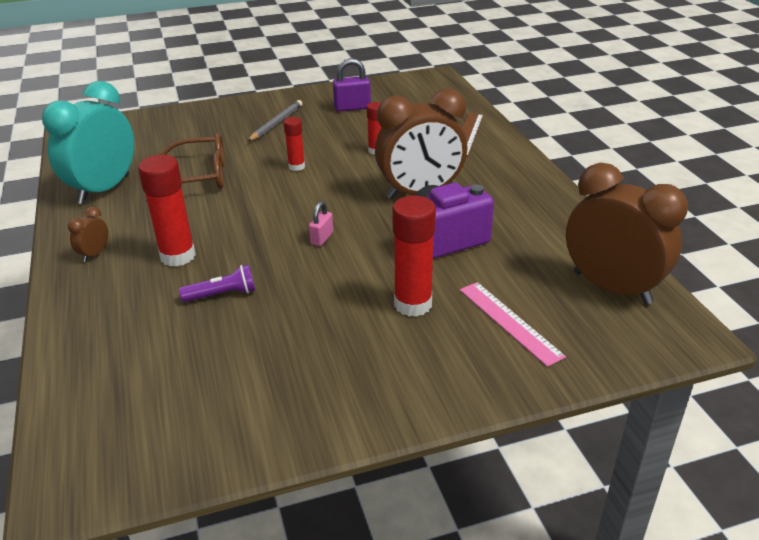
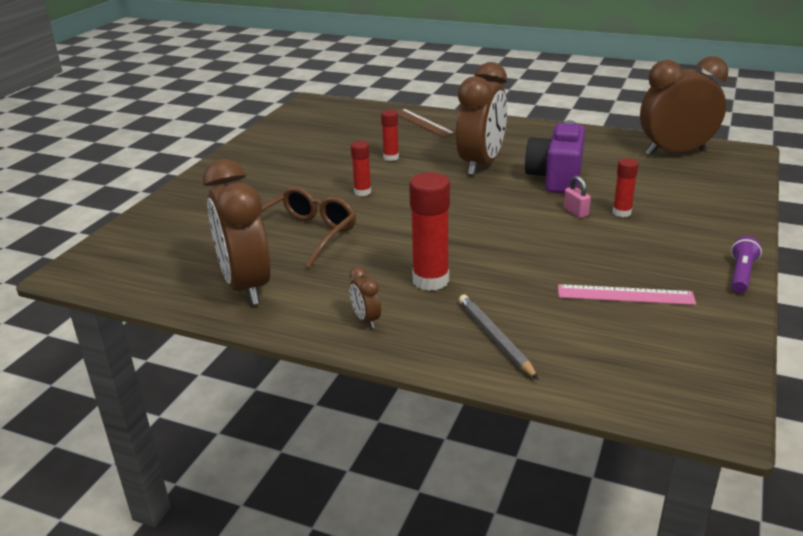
camera: 50 degrees left, 5 degrees down
turquoise clock [42,81,134,204] -> brown clock [203,159,271,305]
purple flashlight [179,264,255,302] -> purple flashlight moved to [731,236,762,293]
grey pencil [247,100,303,142] -> grey pencil moved to [459,295,538,379]
pink padlock [309,201,333,246] -> pink padlock moved to [564,176,591,218]
purple padlock [333,58,371,112] -> none
red glue stick [392,196,436,317] -> red glue stick [612,158,639,217], size x0.57
pink ruler [460,282,566,367] -> pink ruler moved to [558,284,696,305]

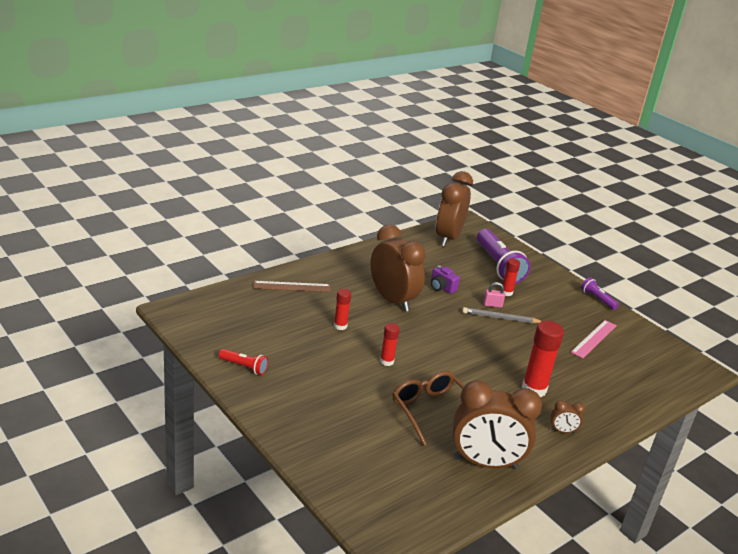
camera: 65 degrees left, 0 degrees up
grey pencil [459,295,538,379] -> grey pencil moved to [462,307,542,323]
purple camera [525,120,585,193] -> purple camera [431,265,460,294], size x0.53
none -> red flashlight [219,349,268,375]
none -> purple flashlight [477,229,531,284]

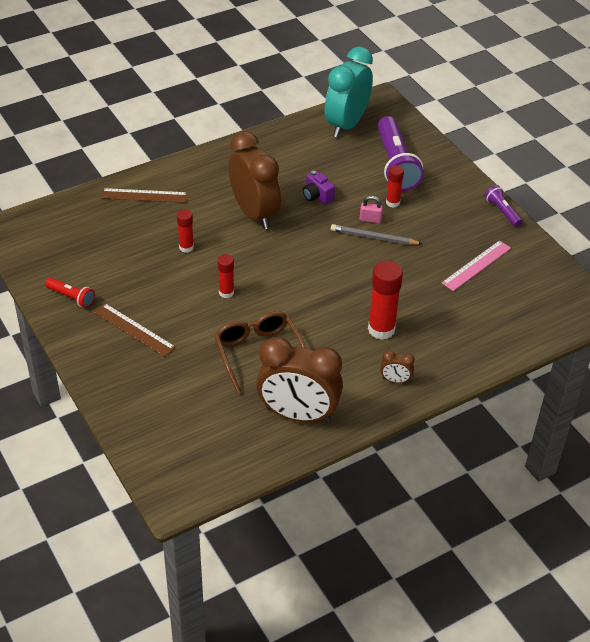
camera: 10 degrees right, 15 degrees up
brown clock [436,171,473,247] -> turquoise clock [324,46,373,138]
none -> brown ruler [94,303,176,357]

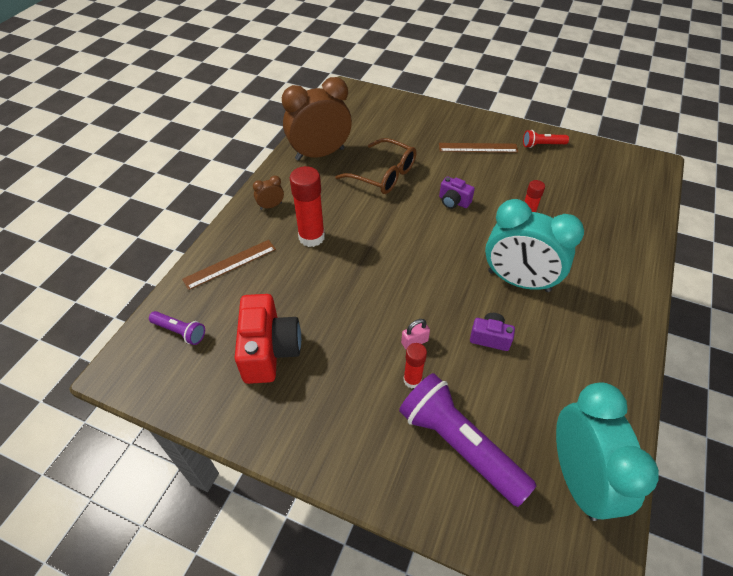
camera: 145 degrees right, 5 degrees up
brown ruler [100,188,188,203] -> brown ruler moved to [182,240,276,290]
red glue stick [218,254,234,298] -> purple camera [439,176,475,209]
brown clock [229,131,281,229] -> turquoise clock [485,199,584,292]
grey pencil [331,224,422,245] -> none
pink ruler [442,240,511,291] -> red camera [235,294,301,384]
purple flashlight [485,185,522,227] -> purple flashlight moved to [149,311,205,345]

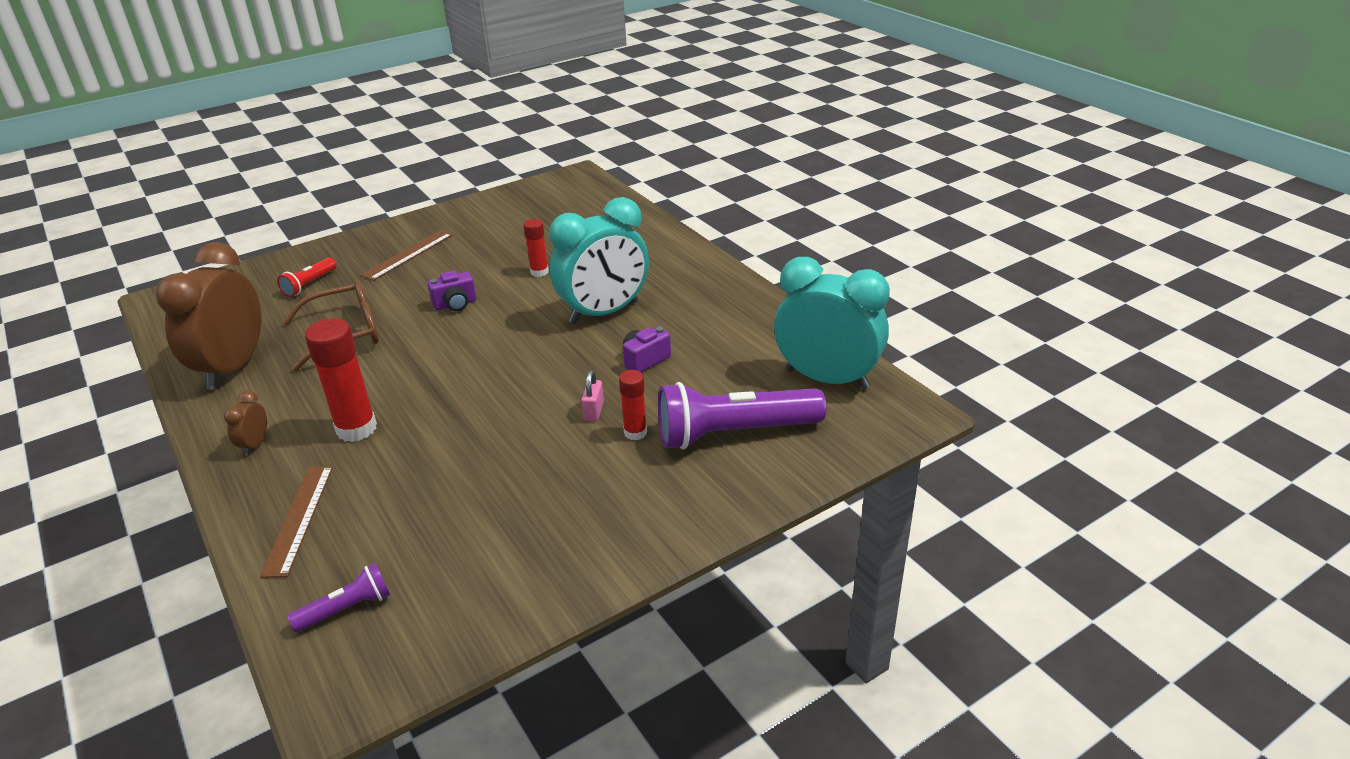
camera: 55 degrees left, 15 degrees down
red camera [235,294,301,384] -> none
red flashlight [523,130,569,148] -> red flashlight moved to [277,258,336,297]

